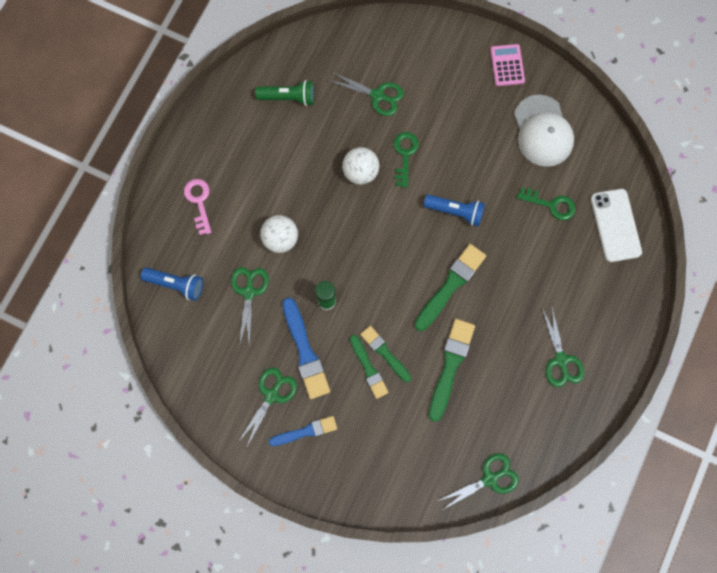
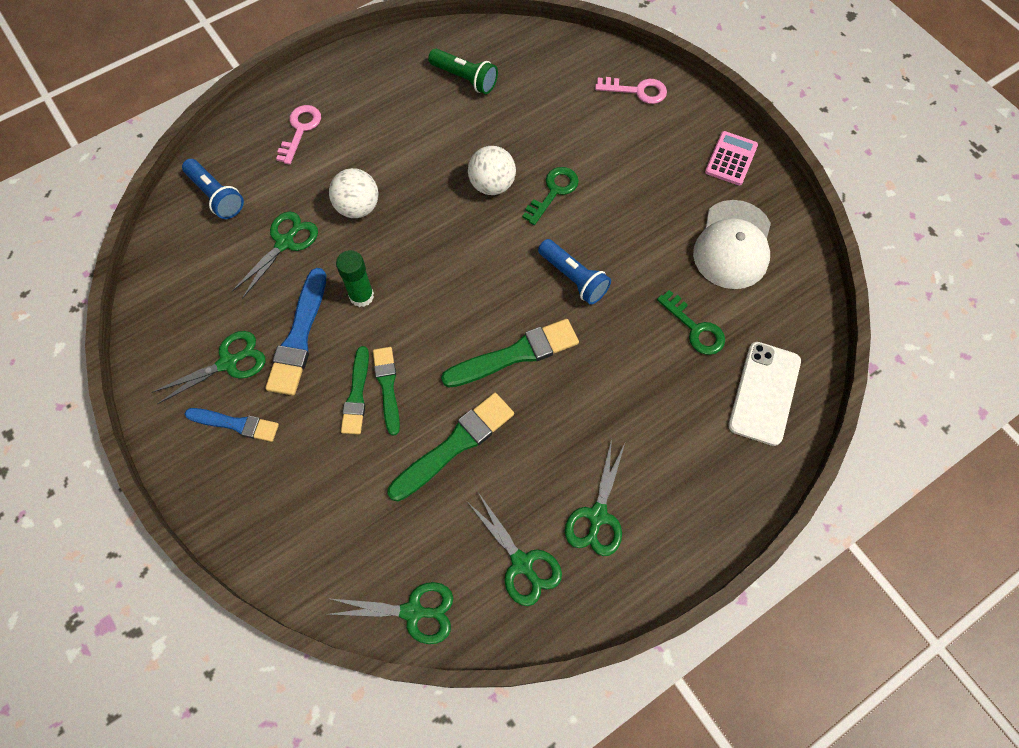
camera: 30 degrees right, 10 degrees down
green scissors [327,72,404,116] -> green scissors moved to [467,492,562,606]
none -> pink key [595,77,667,104]

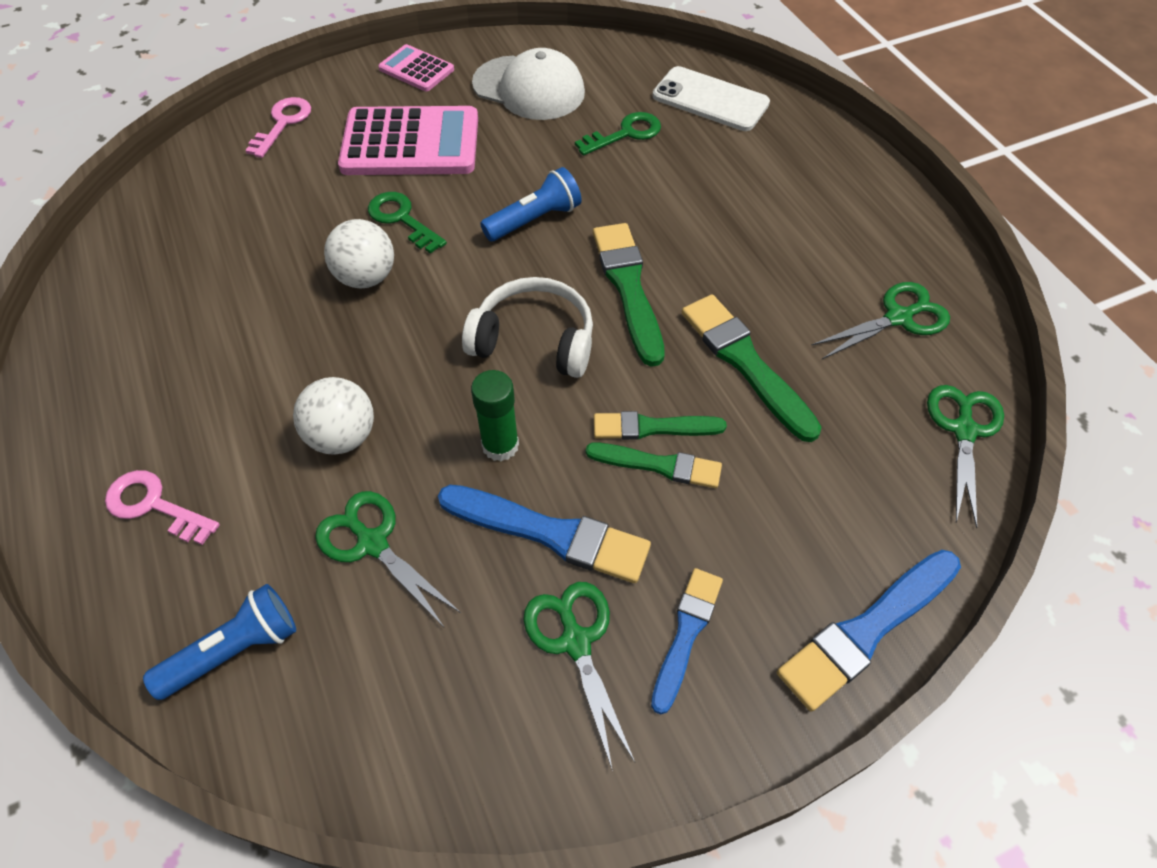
camera: 80 degrees left, 10 degrees down
green flashlight [428,49,498,94] -> none
green scissors [565,439,626,556] -> none
none -> pink calculator [338,106,478,175]
none -> white headphones [462,277,593,378]
none -> blue brush [777,550,961,712]

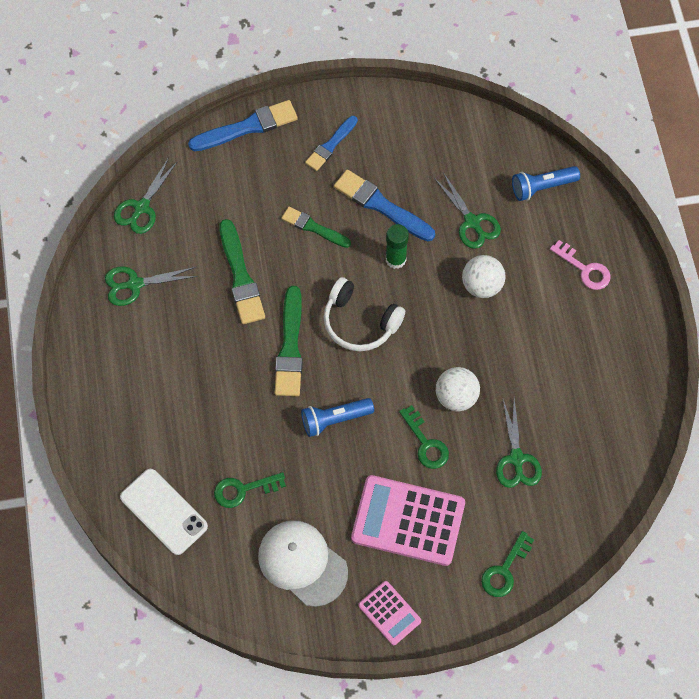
camera: 165 degrees left, 10 degrees up
pink key [245,97,311,158] -> green key [481,531,534,597]
green scissors [524,582,635,771] -> green scissors moved to [496,398,542,488]
green brush [594,411,727,440] -> none

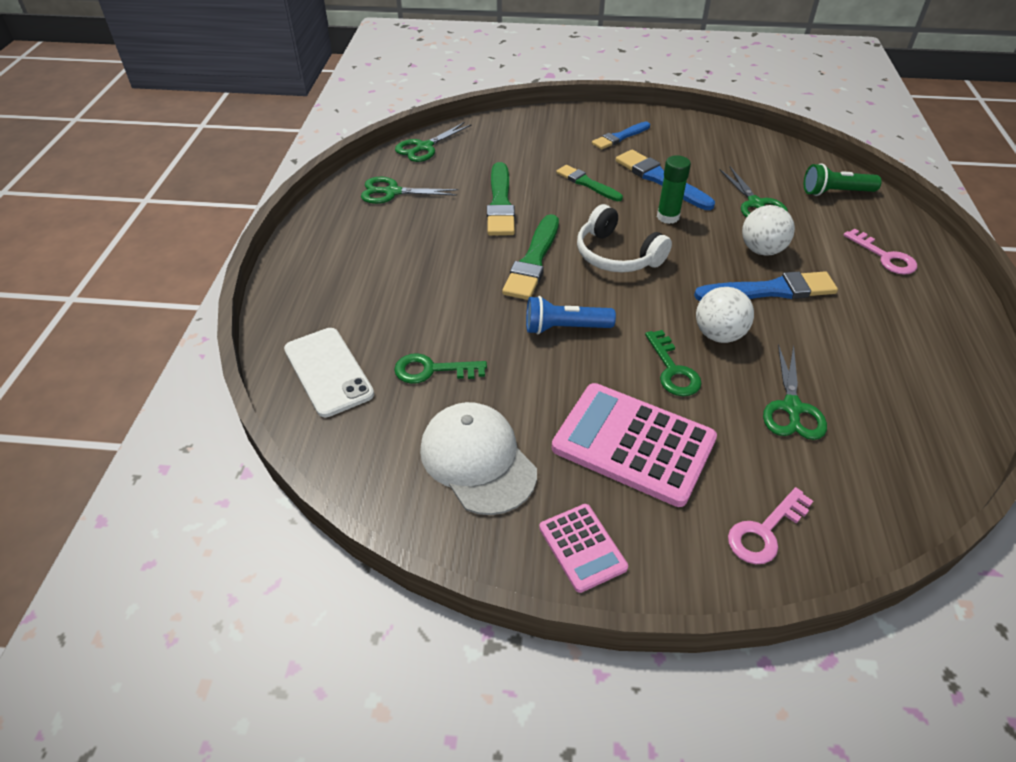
camera: 15 degrees right, 20 degrees down
blue brush [188,100,298,151] -> blue brush moved to [694,271,838,301]
green key [481,531,534,597] -> pink key [728,487,813,564]
blue flashlight [512,166,580,201] -> green flashlight [804,164,882,196]

